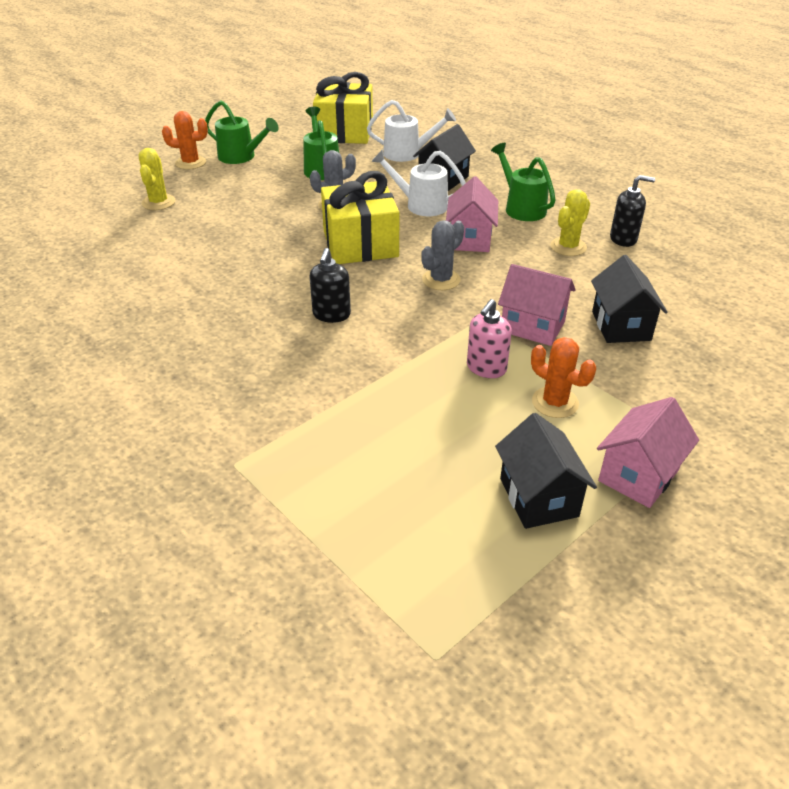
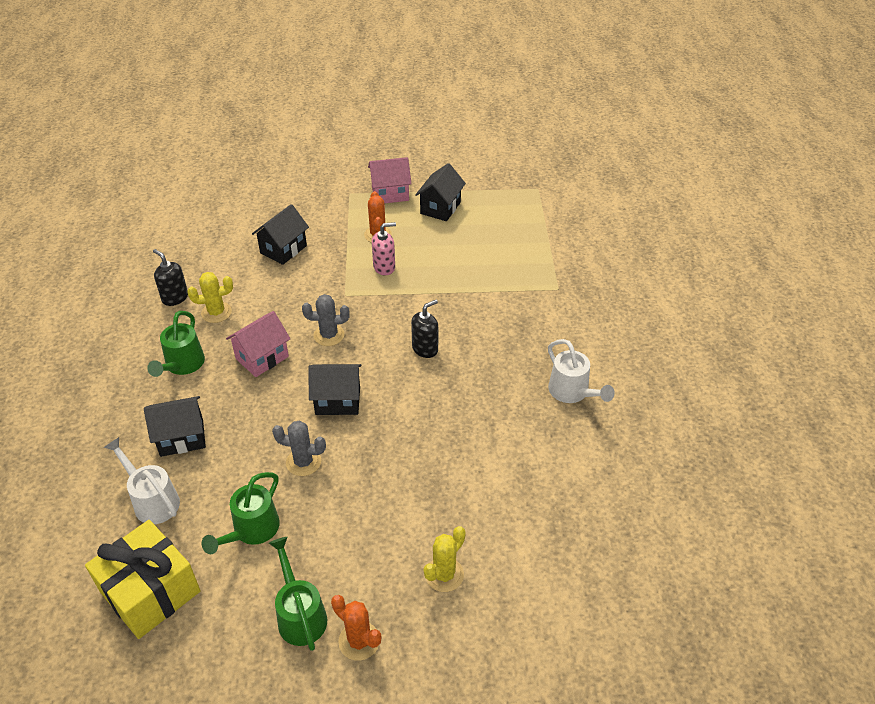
camera: 140 degrees left, 5 degrees up
yellow gift [321,171,399,264] -> black house [308,364,361,415]
white watering can [371,149,465,216] -> white watering can moved to [548,339,615,403]
pink house [498,264,576,346] -> none

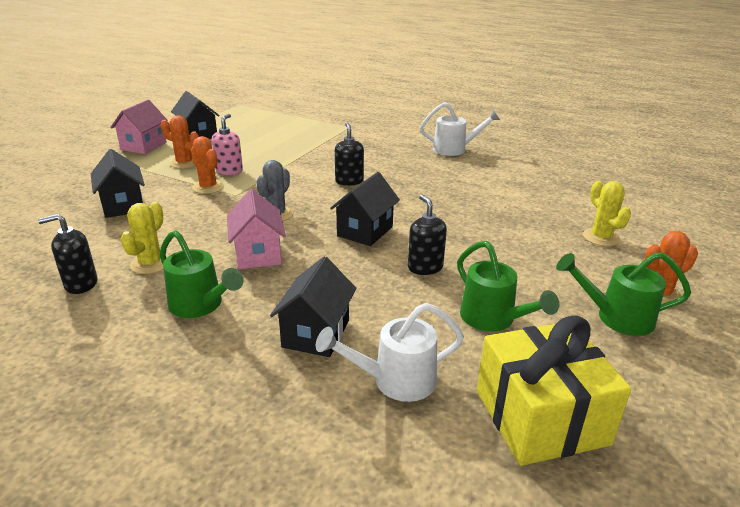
camera: 60 degrees left, 15 degrees down
grey cactus [272,421,326,476] -> black soap dispenser [408,194,447,275]
none -> orange cactus [191,136,224,194]

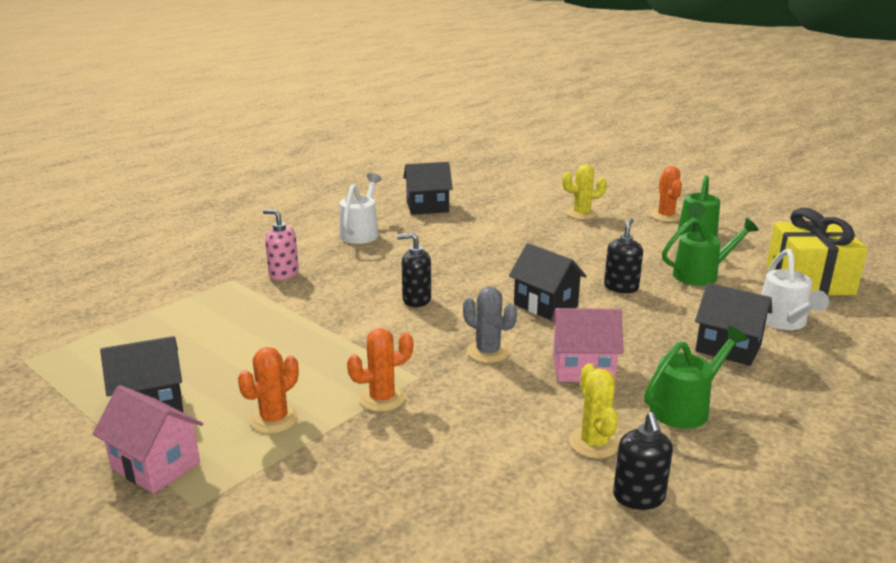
camera: 75 degrees left, 5 degrees down
black house [91,149,145,218] -> black house moved to [403,162,453,215]
yellow cactus [121,202,169,274] -> yellow cactus turned 45 degrees clockwise [569,363,620,459]
pink soap dispenser [212,114,243,175] -> pink soap dispenser moved to [263,209,299,280]
black soap dispenser [408,194,447,275] -> black soap dispenser turned 120 degrees clockwise [604,218,643,293]

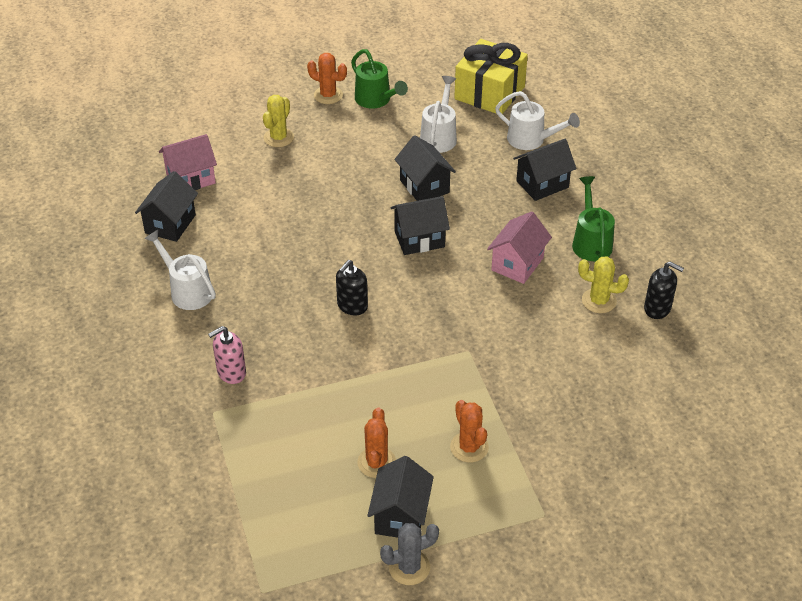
camera: 60 degrees left, 20 degrees up
pink house [93,385,203,494] -> pink house moved to [159,134,217,190]
orange cactus [347,328,413,412] -> orange cactus moved to [357,408,396,478]
grey cactus [463,287,517,363] -> grey cactus moved to [380,523,439,585]
black soap dispenser [604,218,643,293] -> black house [394,135,456,201]
green watering can [662,218,759,286] -> white watering can [420,76,457,153]

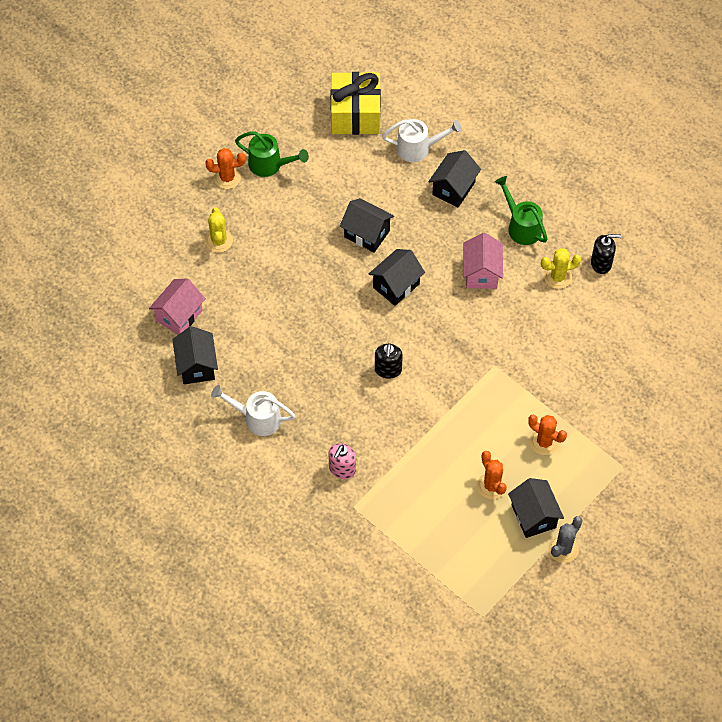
camera: 30 degrees left, 15 degrees up
white watering can [420,76,457,153] -> none

